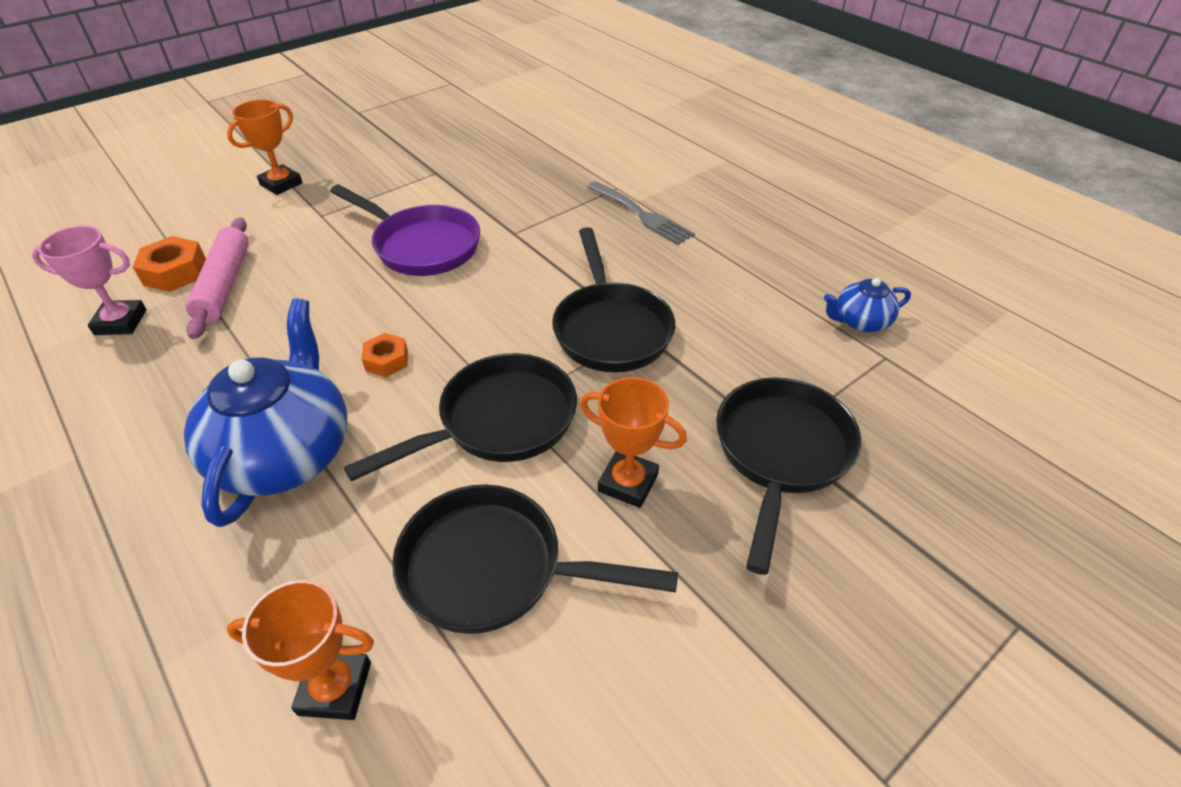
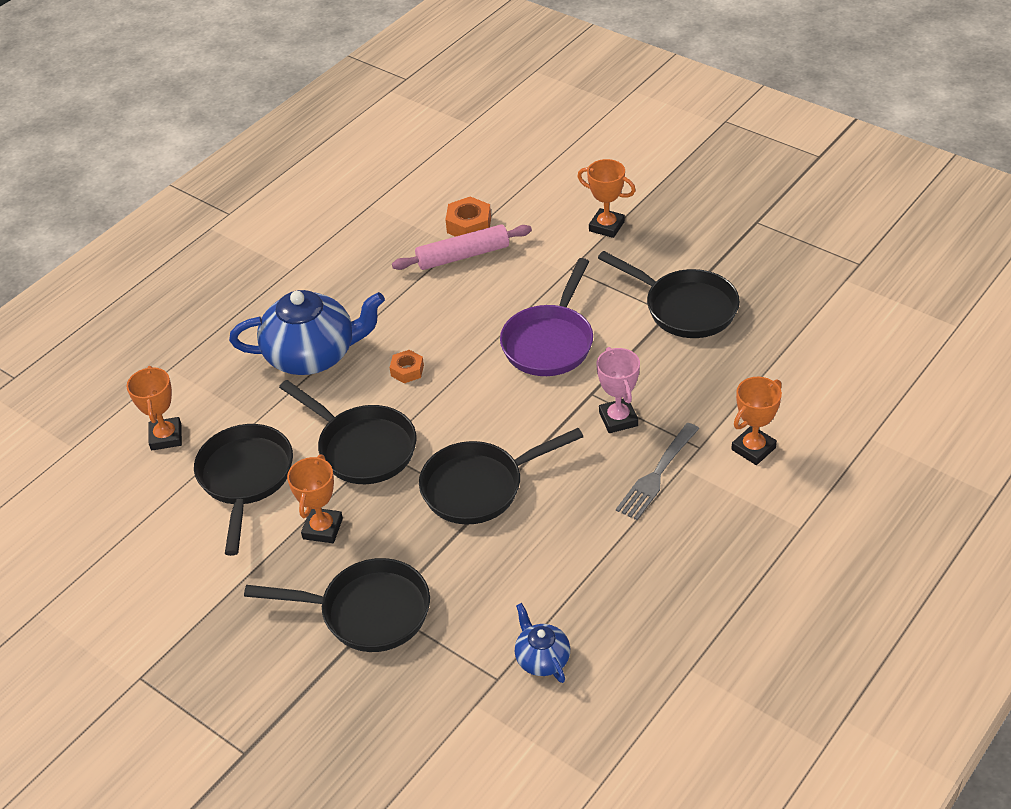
camera: 80 degrees right, 0 degrees up
pink trophy [32,226,147,335] -> pink trophy moved to [597,347,640,433]
none -> black pan [598,251,740,338]
none -> orange trophy [731,377,782,465]

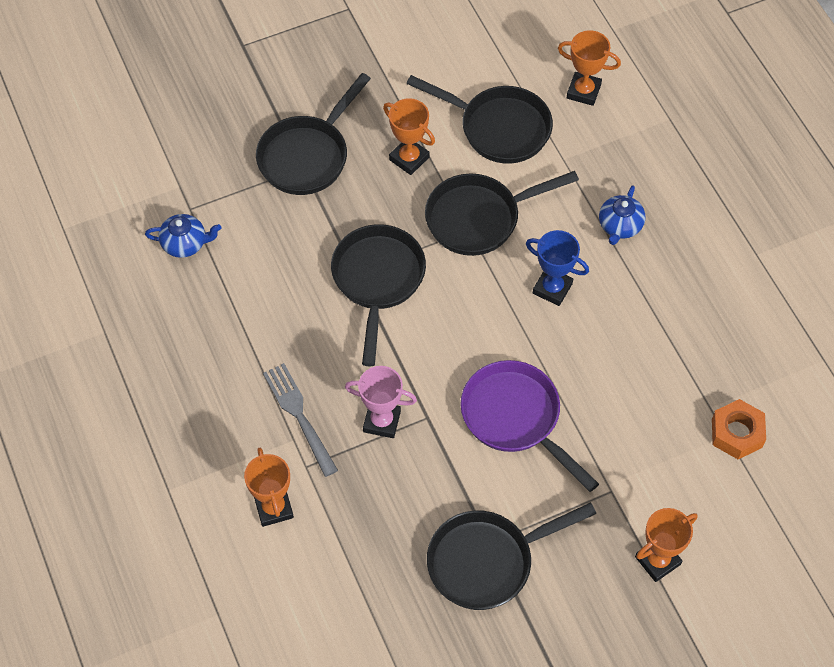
camera: 115 degrees right, 15 degrees up
blue teapot [229,290,385,375] -> blue teapot [599,185,645,245], size x0.49
orange nut [390,350,424,383] -> blue trophy [526,230,589,306]
pink rolling pin [392,224,532,270] -> none

